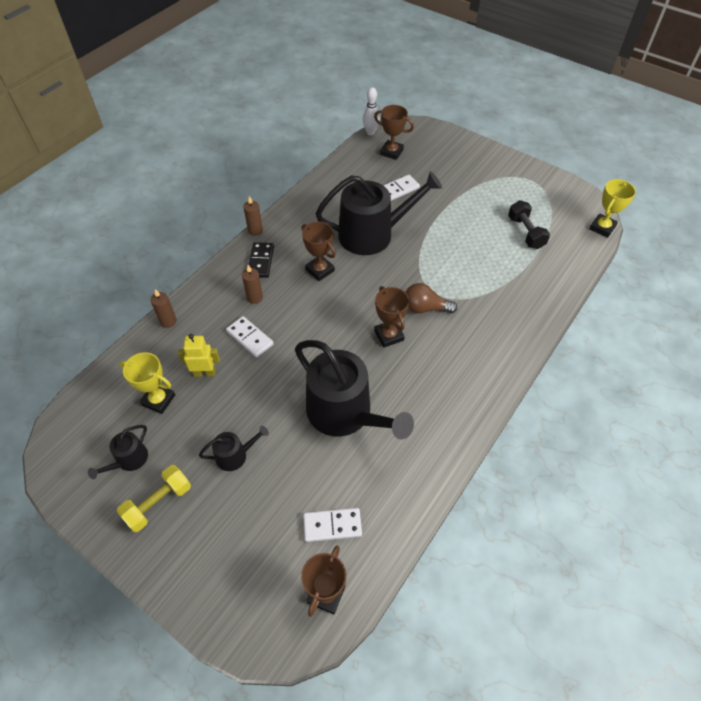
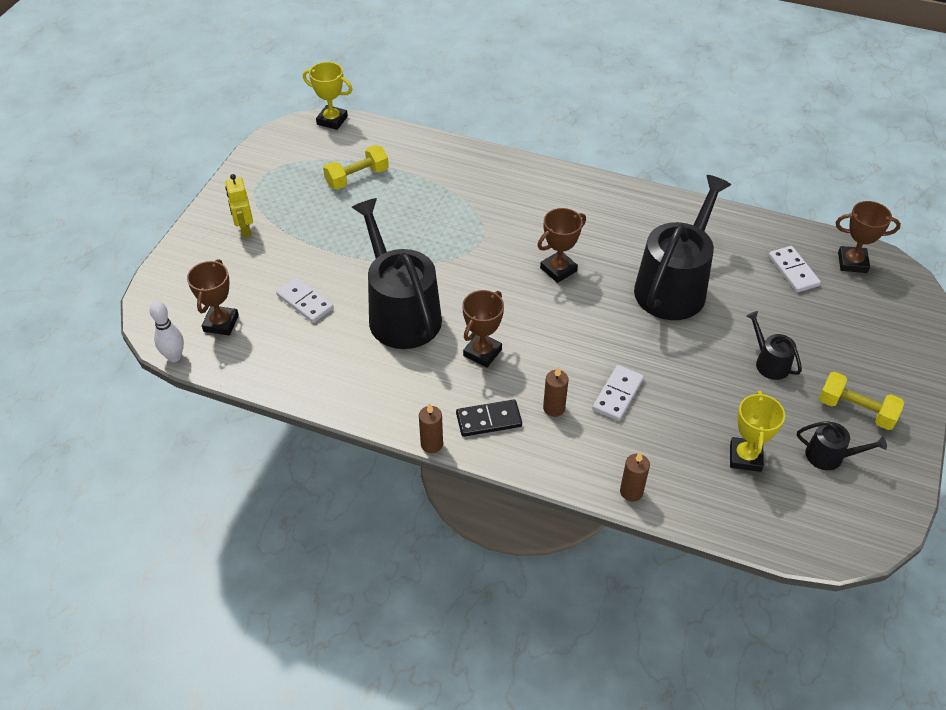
camera: 105 degrees left, 5 degrees down
yellow robot [178,334,220,377] -> yellow robot moved to [225,174,253,238]
brown light bulb [406,283,457,313] -> none
black dumbbell [508,200,550,249] -> yellow dumbbell [323,145,389,190]

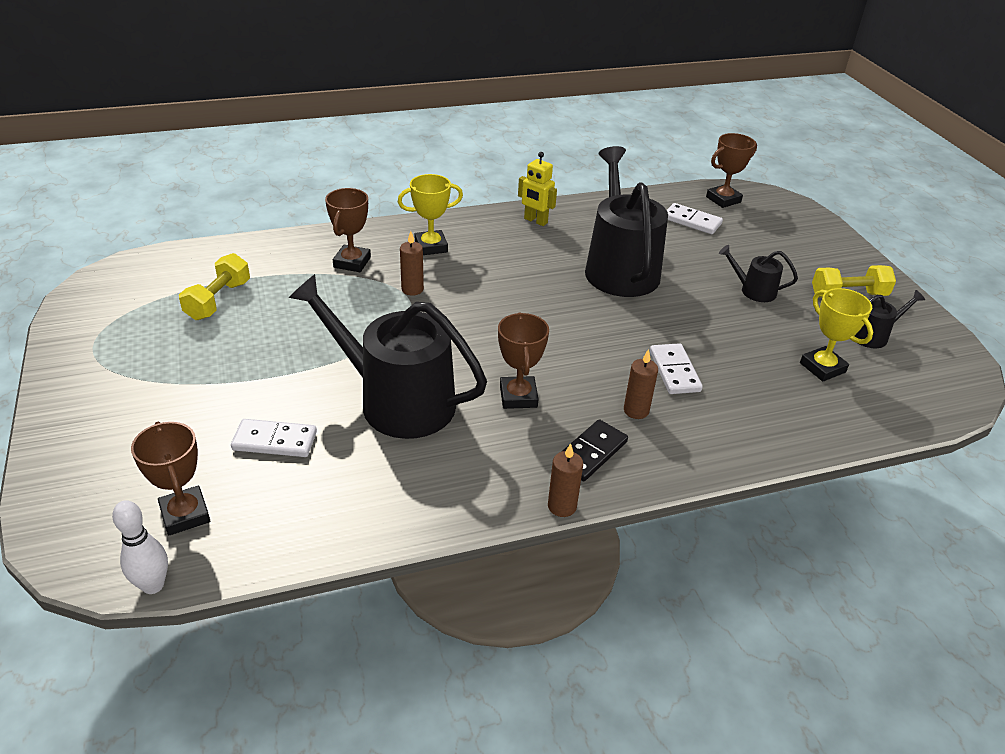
camera: 40 degrees left, 10 degrees down
yellow robot [225,174,253,238] -> yellow robot moved to [518,152,557,226]
yellow trophy [303,62,352,130] -> yellow trophy moved to [398,174,463,255]
brown trophy [537,208,586,283] -> brown trophy moved to [325,188,371,272]
brown candle [620,452,650,502] -> brown candle moved to [400,231,424,296]

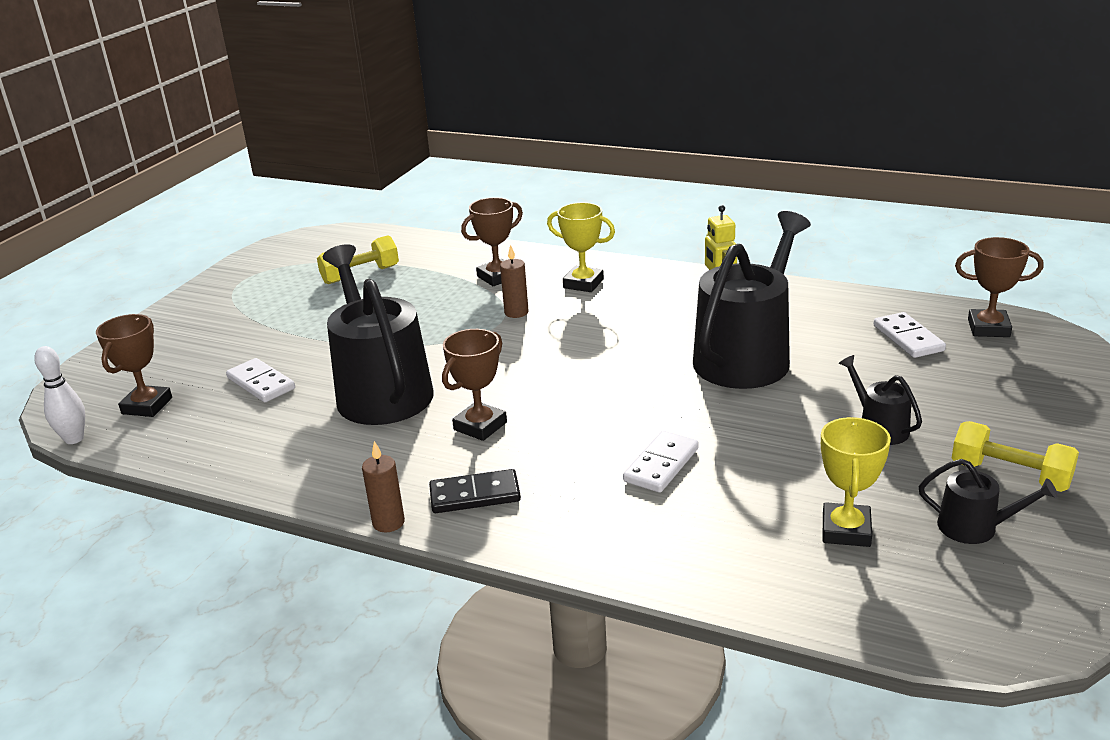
camera: 45 degrees right, 10 degrees down
brown candle [624,349,658,419] -> none

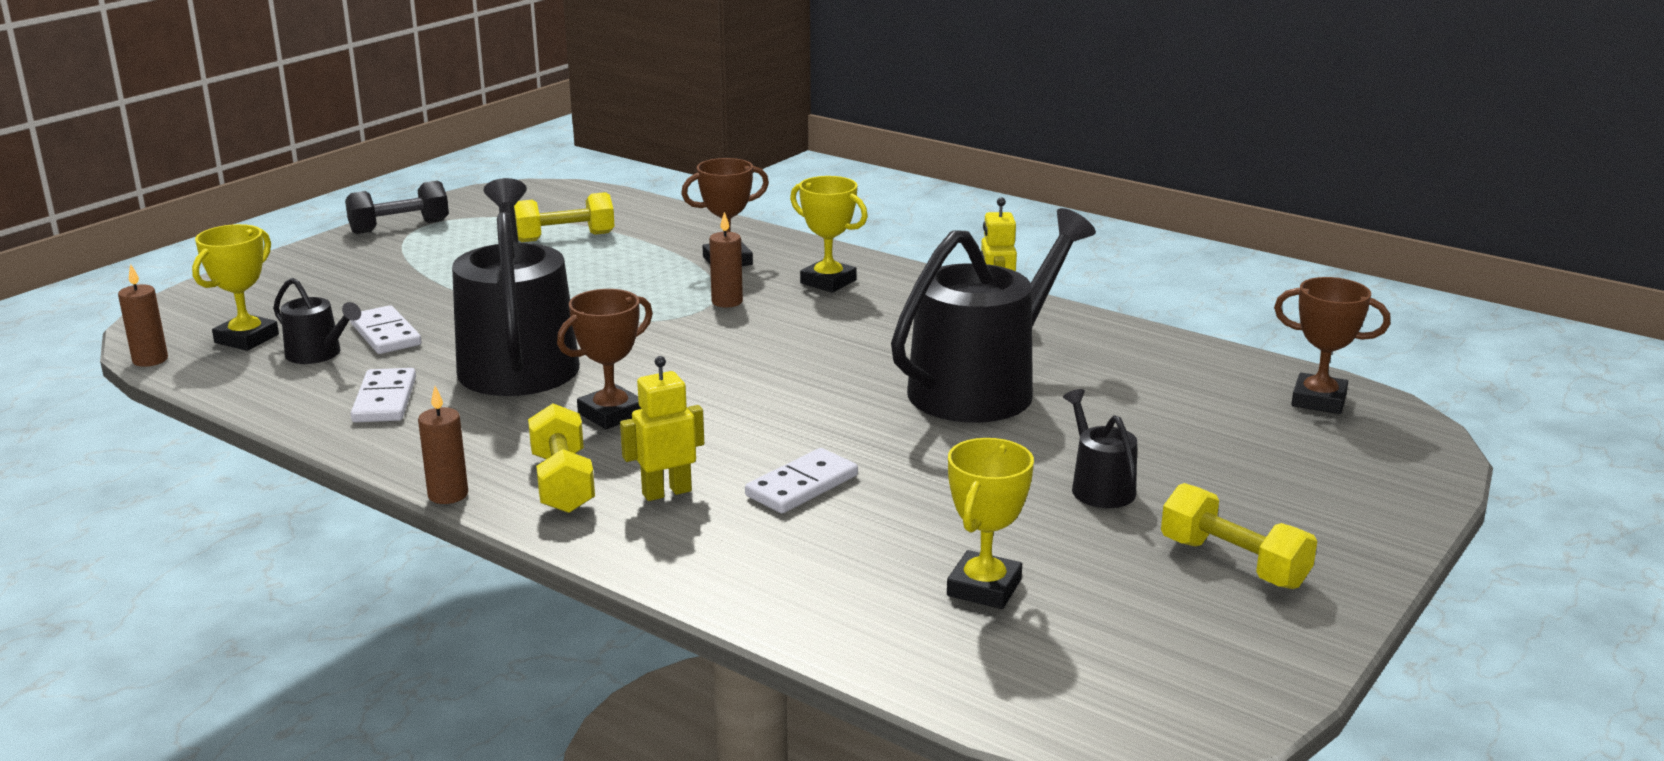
camera: 10 degrees right, 5 degrees down
white bowling pin [34,346,85,444] -> brown candle [118,263,168,367]
brown trophy [96,314,172,417] -> yellow trophy [192,224,279,351]
black domino [429,469,521,513] -> yellow dumbbell [528,403,595,513]
white domino [874,312,946,358] -> white domino moved to [351,368,416,423]
black watering can [919,459,1058,544] -> black watering can moved to [273,278,361,364]
none -> black dumbbell [345,181,449,234]
none -> yellow robot [620,356,704,501]

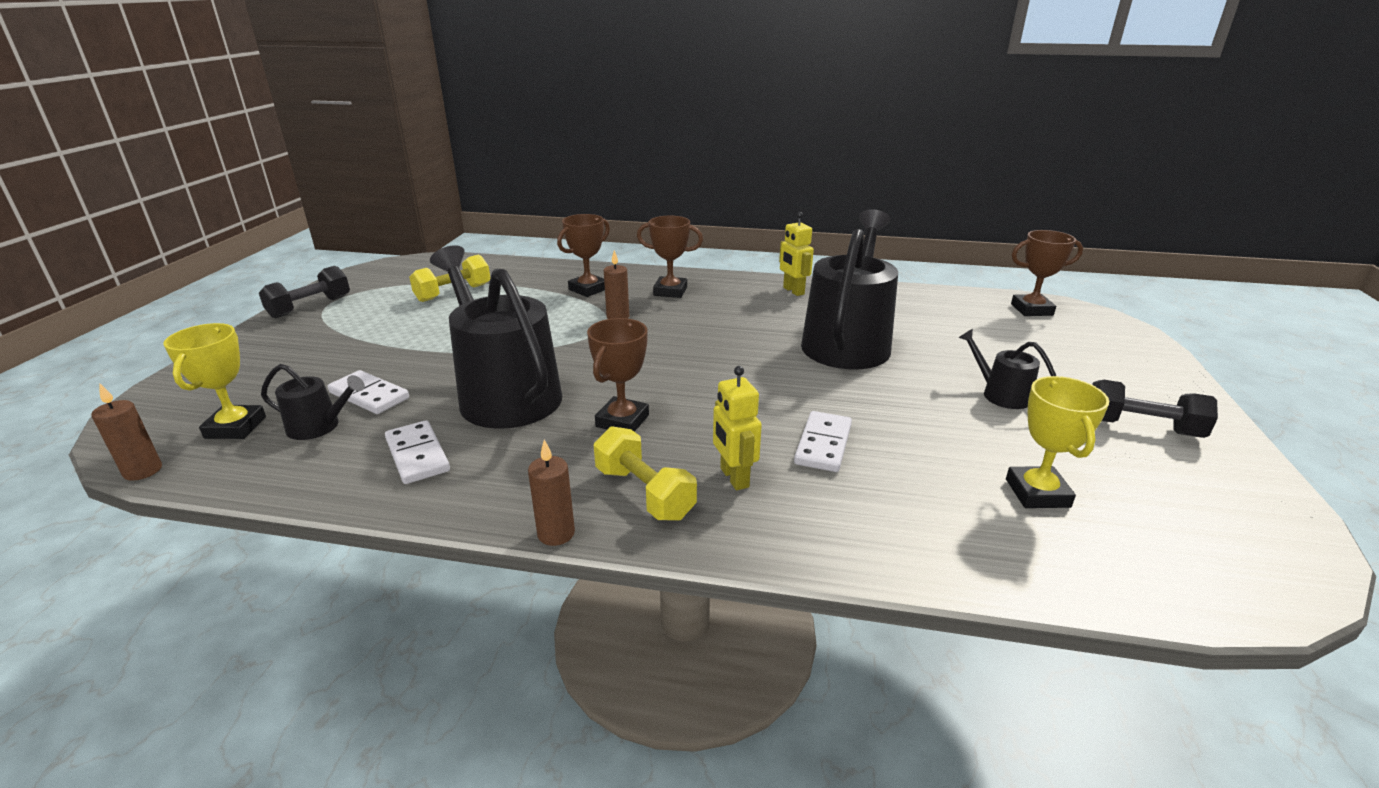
camera: 25 degrees left, 5 degrees up
yellow robot [620,356,704,501] -> yellow robot turned 60 degrees counterclockwise [713,366,762,490]
yellow trophy [790,176,868,292] -> brown trophy [637,216,703,298]
yellow dumbbell [1161,483,1317,589] -> black dumbbell [1092,380,1218,438]

